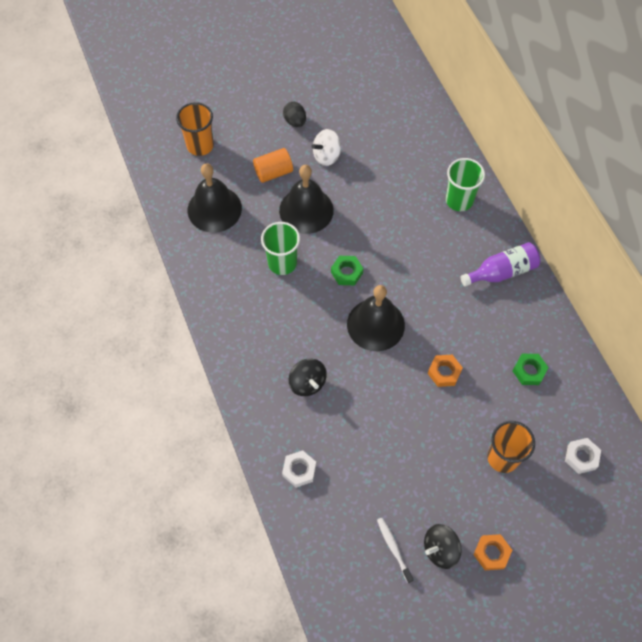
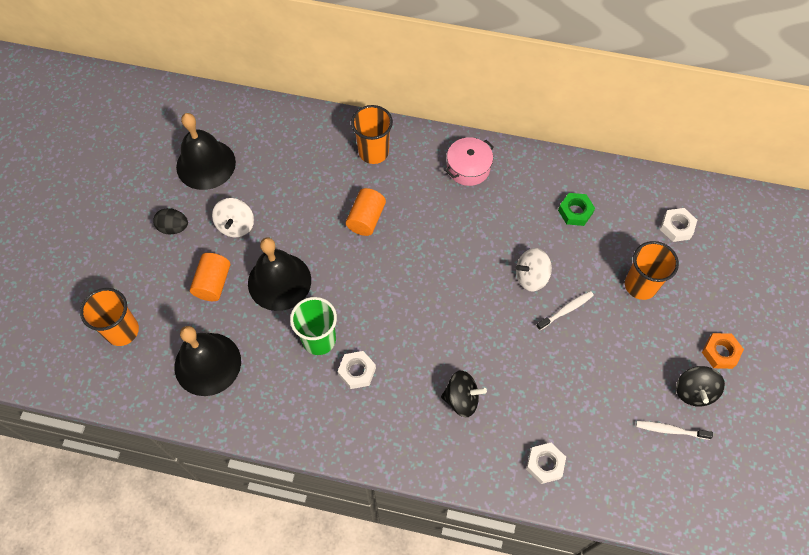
camera: 55 degrees left, 0 degrees up
green nut [331,256,363,285] -> none
black bell [347,285,405,351] -> black bell moved to [176,113,236,190]
orange nut [428,355,463,387] -> white spinning top [516,248,552,291]
green cup [446,158,485,211] -> orange cup [351,105,393,164]
purple bottle [461,242,540,286] -> pink pot [445,137,494,186]
none -> white nut [337,351,376,389]
none -> orange cylinder [346,188,386,236]
none -> white toothbrush [536,291,594,330]

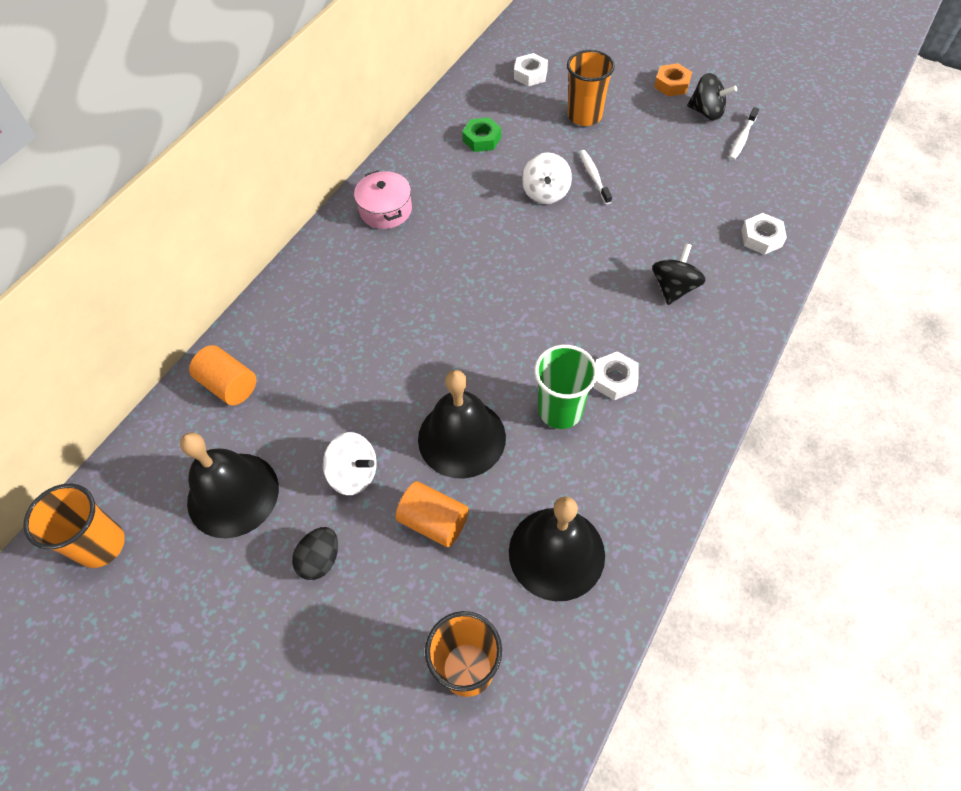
camera: 70 degrees left, 5 degrees down
orange cylinder [346,188,386,236] -> orange cylinder moved to [189,345,257,405]
orange cup [351,105,393,164] -> orange cup moved to [23,484,125,568]

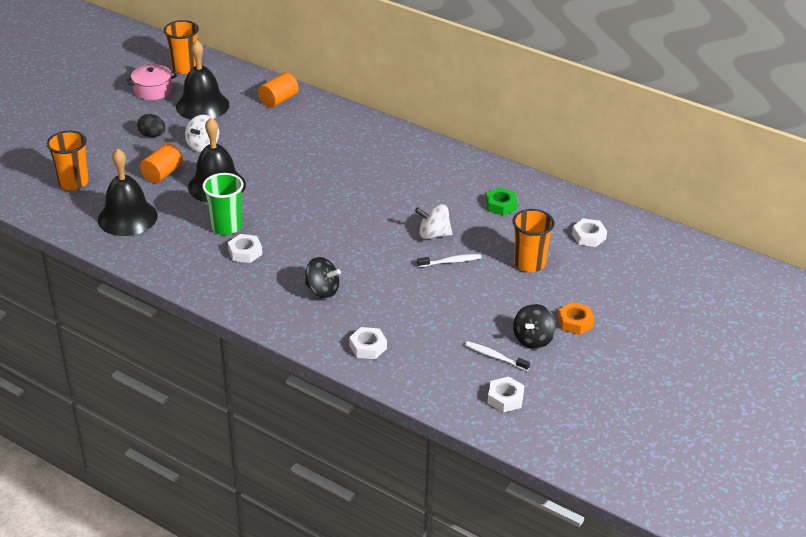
camera: 90 degrees right, 20 degrees down
pink pot [354,171,412,229] -> pink pot moved to [126,64,177,100]
none -> white nut [488,376,524,413]

